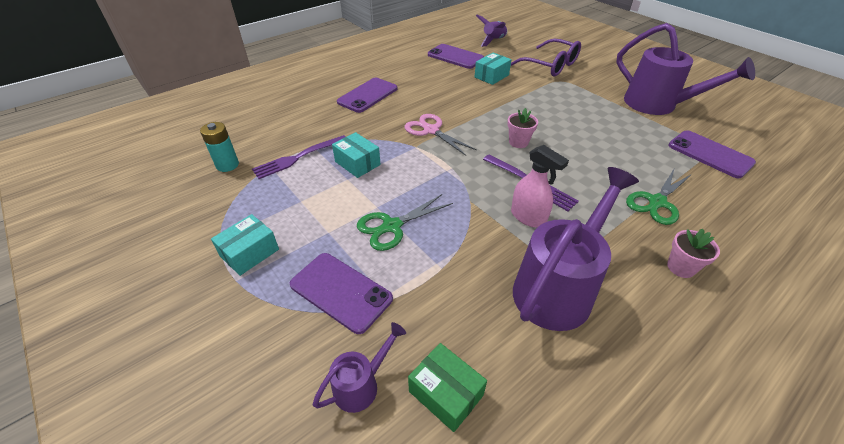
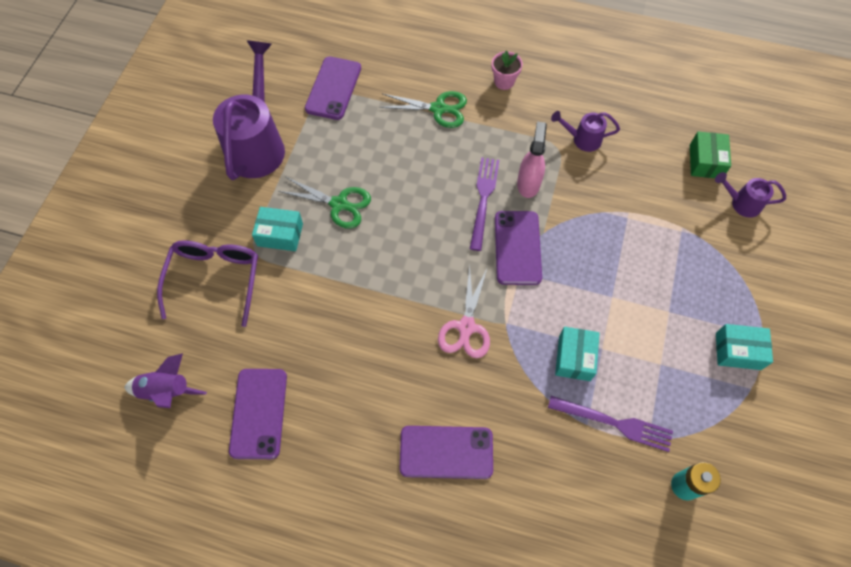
camera: 125 degrees left, 20 degrees up
purple phone [290,253,393,334] -> purple phone moved to [495,211,542,285]
green scissors [357,194,453,251] -> green scissors moved to [278,177,371,229]
turquoise box [475,53,511,85] -> turquoise box moved to [252,207,303,251]
pink flower pot [507,108,538,148] -> none
purple watering can [513,167,639,331] -> purple watering can [551,111,620,152], size x0.48

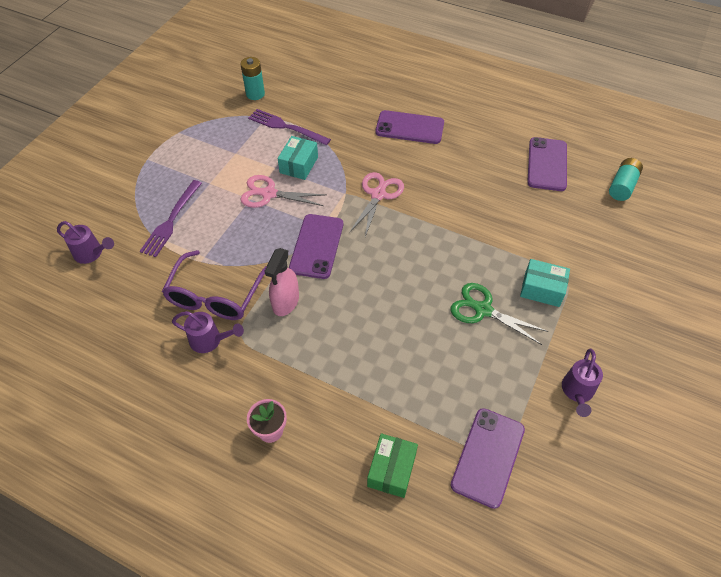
camera: 170 degrees left, 10 degrees down
purple rocket [124,353,207,408] -> turquoise battery [609,158,643,201]
purple glasses [157,240,258,327] -> purple glasses moved to [162,250,267,320]
purple watering can [213,40,285,180] -> purple watering can [562,349,603,417], size x0.48
green scissors [379,91,467,128] -> none
purple fork [470,157,499,251] -> purple fork moved to [140,180,202,257]
green box [690,132,731,178] -> green box moved to [367,433,418,498]
turquoise box [716,324,773,370] -> none
none -> pink scissors [241,175,326,208]

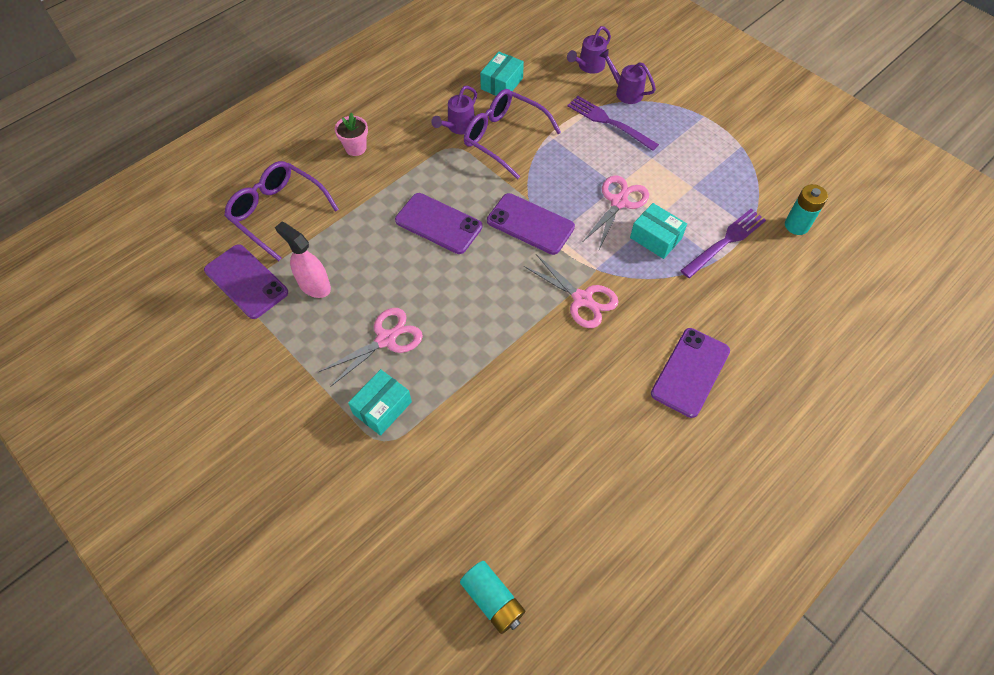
camera: 110 degrees right, 5 degrees up
pink spray bottle [265,248,299,316] -> pink spray bottle moved to [275,222,331,298]
green box [367,433,418,498] -> purple glasses [224,161,339,261]
green scissors [451,283,548,345] -> pink scissors [319,308,423,387]
purple phone [527,137,567,191] -> purple phone moved to [395,193,482,254]
purple watering can [562,349,603,417] -> purple watering can moved to [600,49,656,104]
none -> turquoise box [480,51,524,96]

